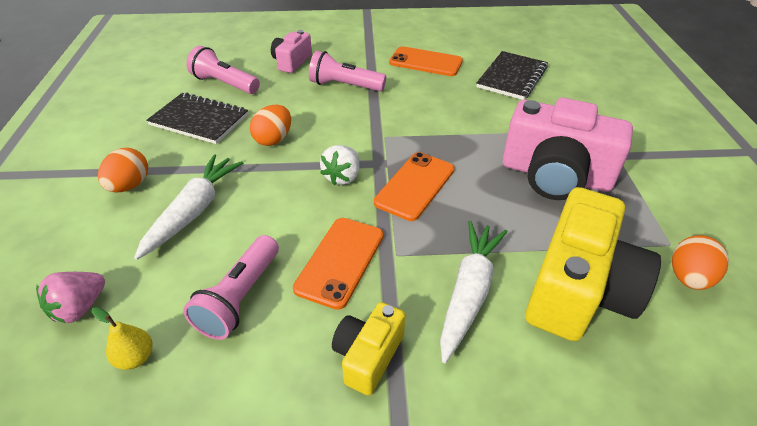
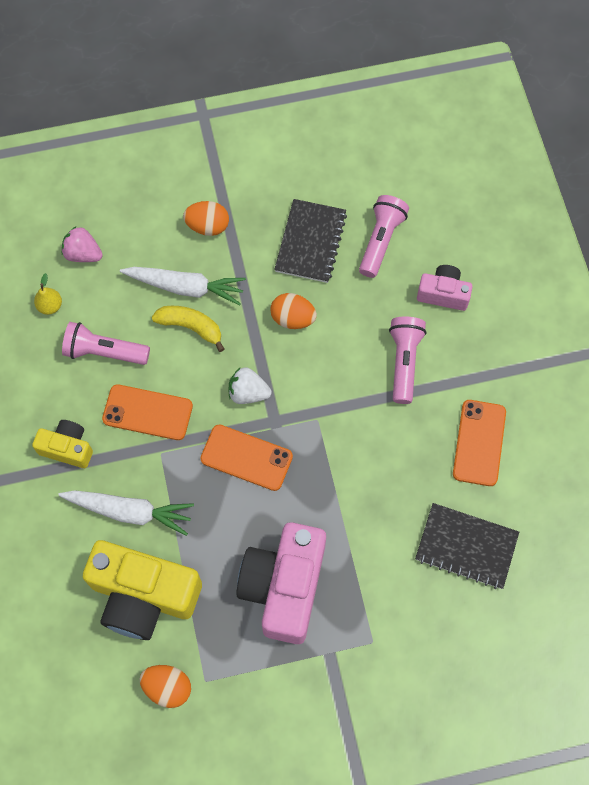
camera: 80 degrees right, 25 degrees up
none -> yellow banana [152,306,224,352]

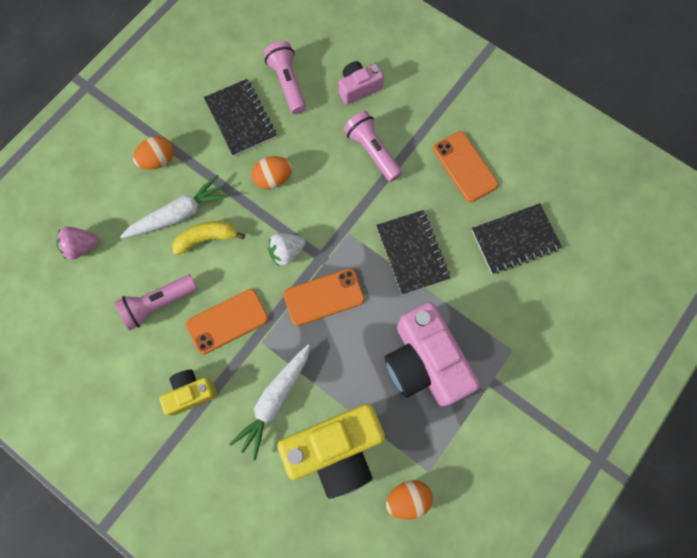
camera: 40 degrees left, 5 degrees up
yellow pear [34,273,62,315] -> none
white carrot [58,490,194,536] -> white carrot turned 150 degrees clockwise [229,344,310,460]
none -> black notebook [376,210,450,295]

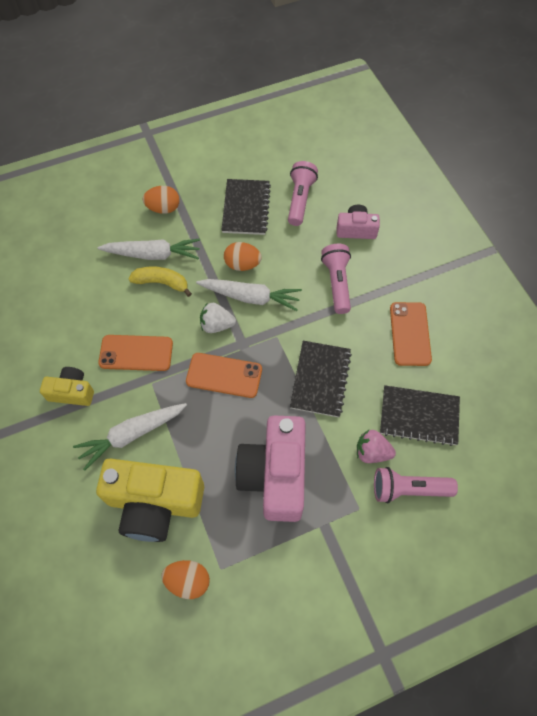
camera: 30 degrees right, 10 degrees down
pink strawberry [56,227,99,260] -> pink strawberry moved to [357,430,396,463]
pink flashlight [115,275,198,330] -> pink flashlight moved to [374,467,458,503]
none -> white carrot [196,279,302,311]

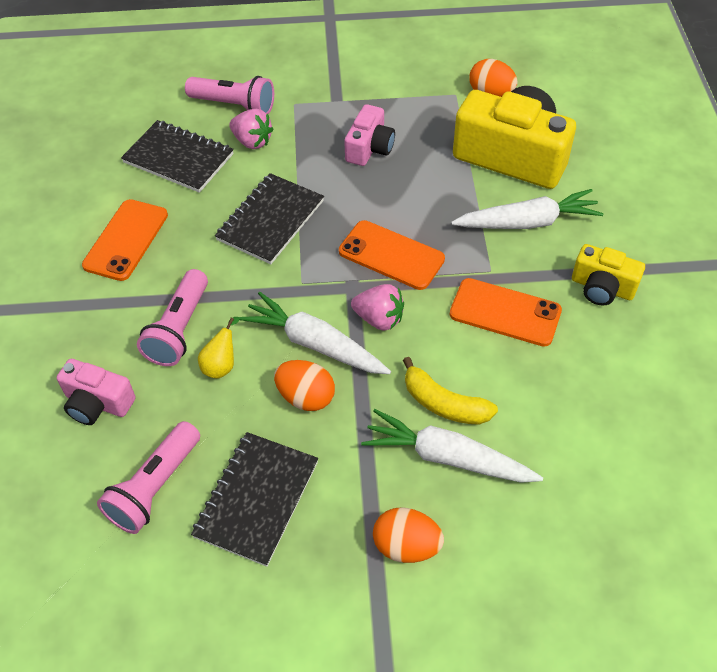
camera: 160 degrees left, 10 degrees down
white strawberry [200,303,236,333] -> pink strawberry [351,284,404,331]
pink camera [235,415,306,522] -> pink camera [344,104,395,166], size x0.52
none -> yellow pear [198,317,240,379]

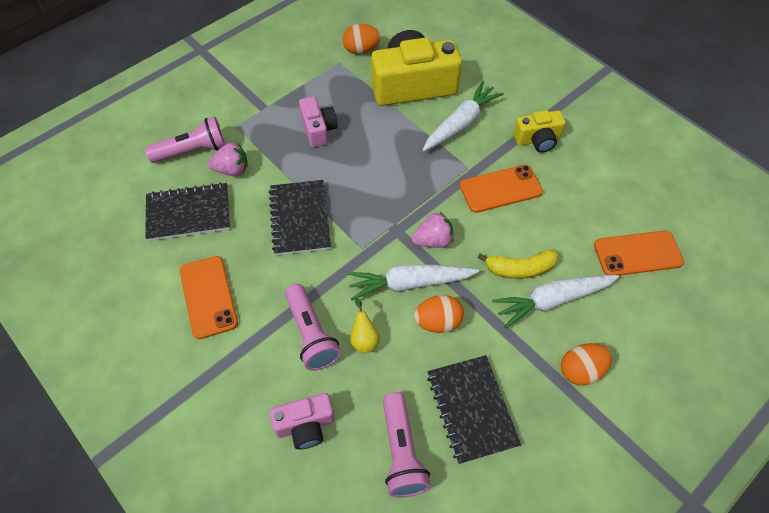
camera: 40 degrees left, 5 degrees up
orange phone [339,220,445,290] -> orange phone moved to [594,231,684,276]

